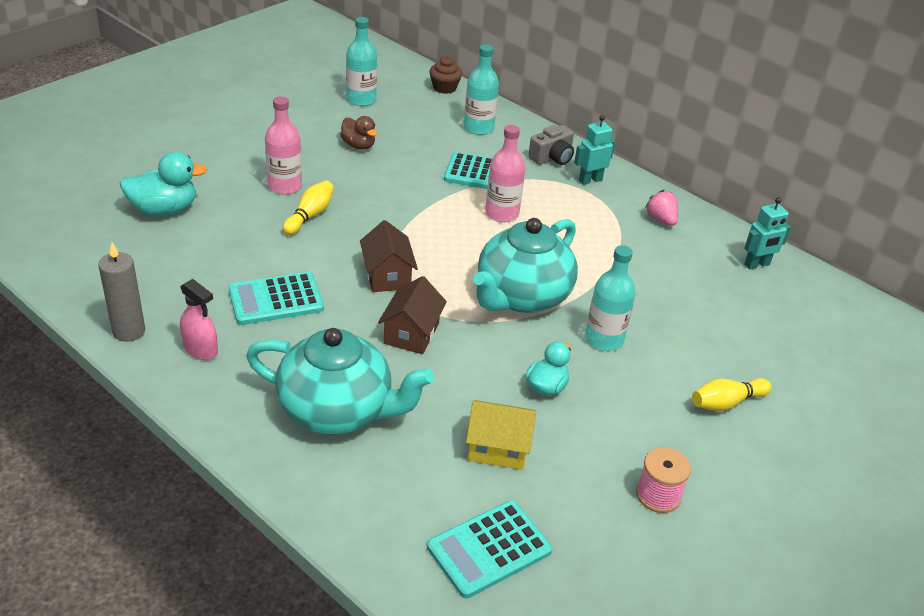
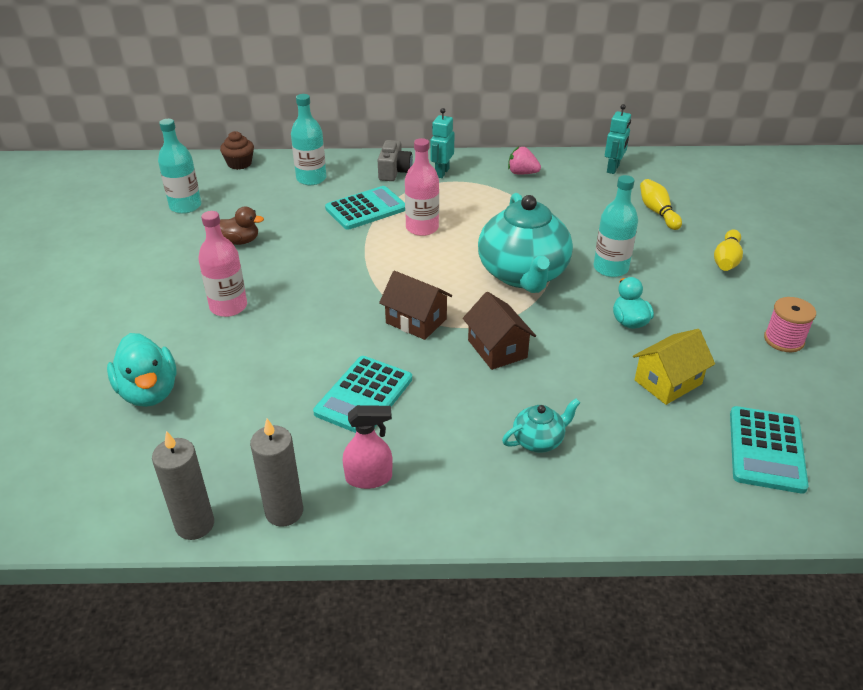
camera: 40 degrees left, 0 degrees up
turquoise duck [120,151,207,215] -> turquoise duck turned 120 degrees clockwise [107,333,177,407]
turquoise teapot [246,328,434,435] -> turquoise teapot [502,399,580,453], size x0.44
yellow bowling pin [283,181,334,235] -> yellow bowling pin moved to [640,179,682,230]
none -> grey candle [152,431,214,540]

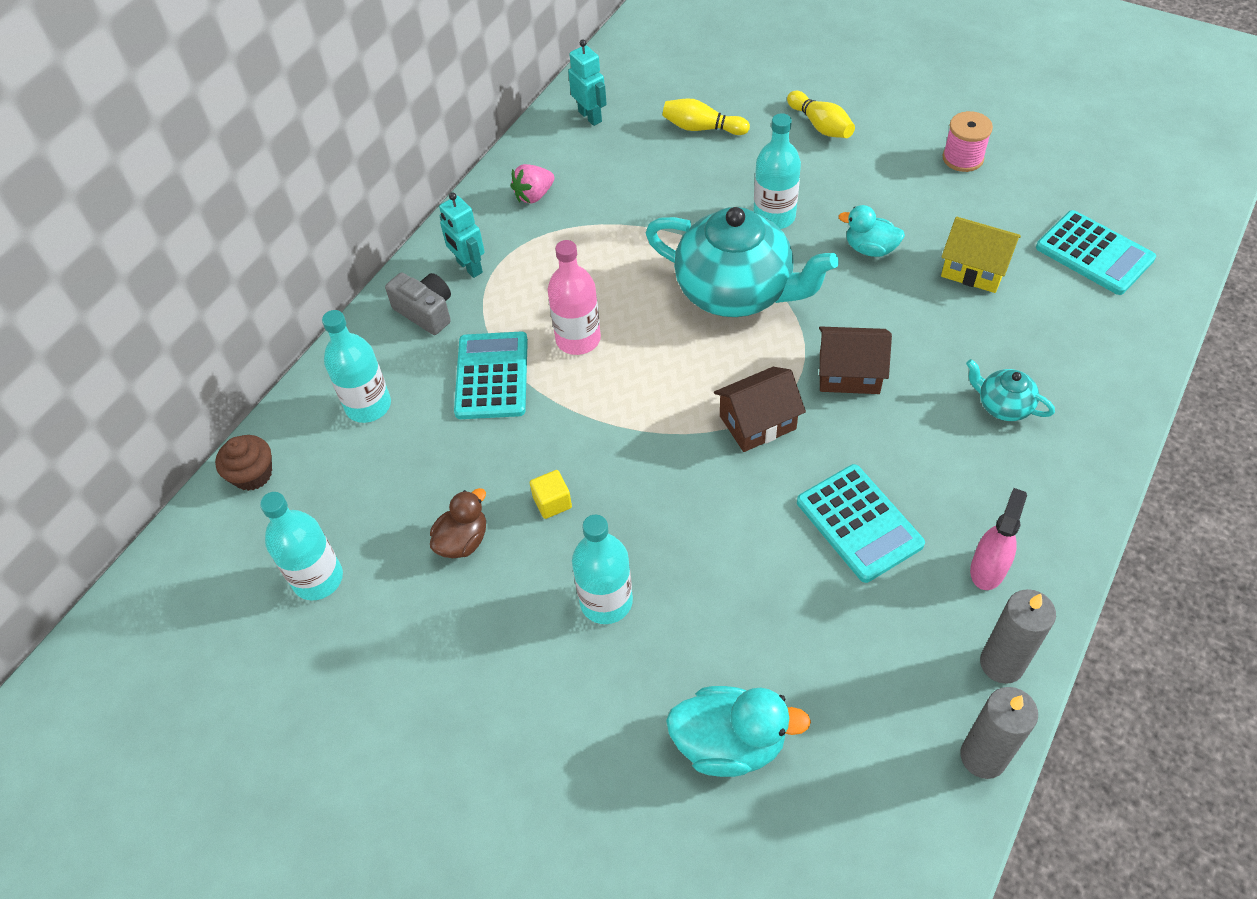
camera: 55 degrees left, 15 degrees up
pink bottle [198,211,247,317] -> turquoise bottle [572,515,633,624]
turquoise teapot [502,399,580,453] -> turquoise teapot turned 60 degrees counterclockwise [966,359,1055,421]
yellow house [633,329,715,405] -> yellow house turned 60 degrees counterclockwise [941,217,1021,293]
none -> yellow cube [530,470,572,519]

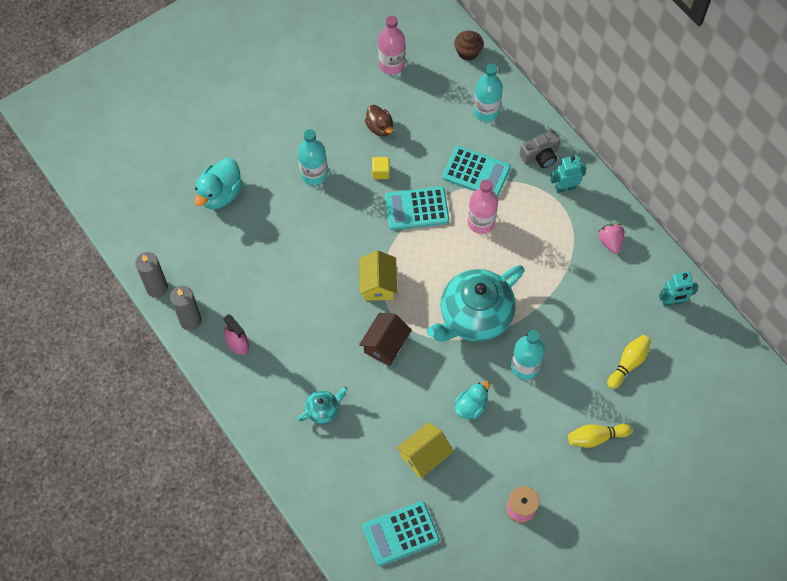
camera: 110 degrees right, 10 degrees up
turquoise bottle [260,492,343,600] -> pink bottle [378,16,405,75]
brown house [714,367,806,452] -> yellow house [359,250,397,301]
turquoise calculator [797,464,925,583] -> turquoise calculator moved to [385,187,449,230]

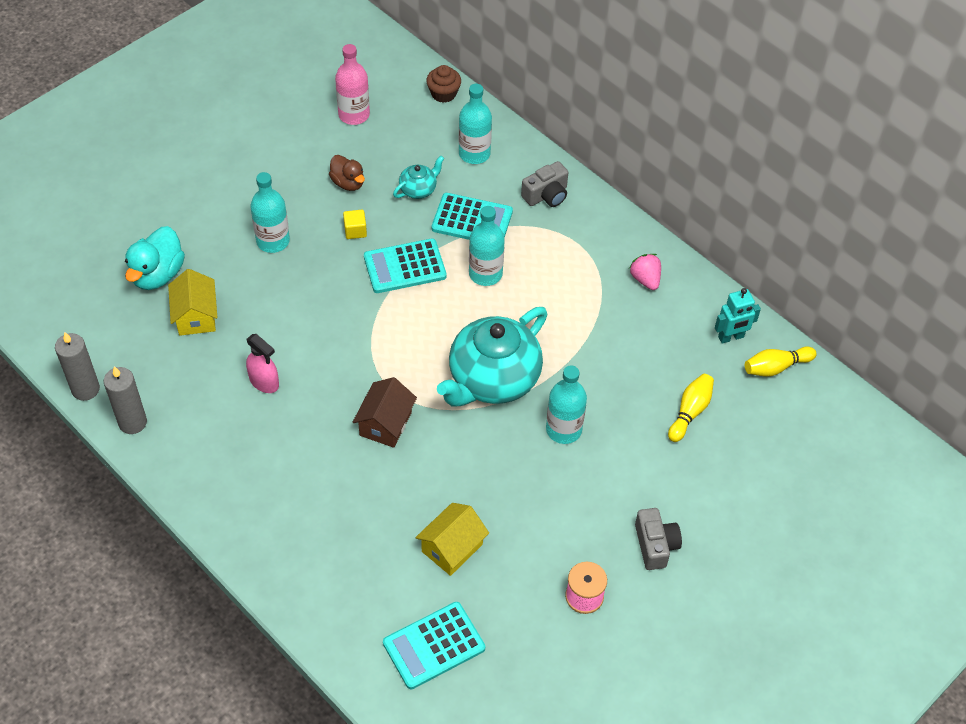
camera: 10 degrees left, 10 degrees down
pink spray bottle [224,314,249,355] -> pink spray bottle moved to [246,334,279,393]
turquoise teapot [297,387,348,424] -> turquoise teapot moved to [393,156,444,199]
yellow house [359,250,397,301] -> yellow house moved to [168,269,218,336]
turquoise duck [455,381,490,419] -> none
pink bottle [468,179,498,234] -> turquoise bottle [469,206,505,286]
turquoise robot [550,155,587,193] -> none
yellow bowling pin [568,424,632,448] -> yellow bowling pin moved to [745,346,817,377]
none -> grey camera [635,508,682,570]

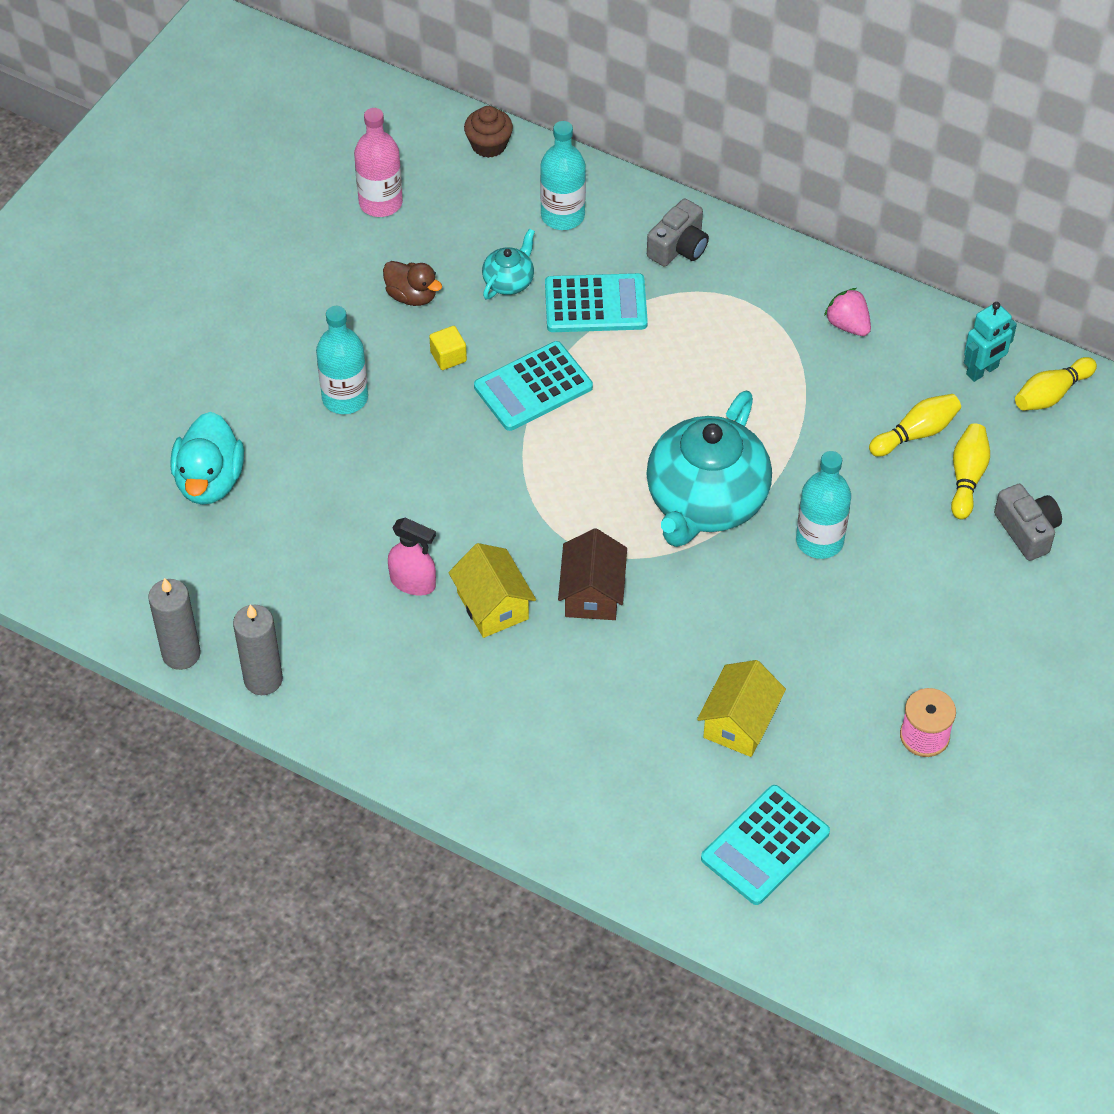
camera: 15 degrees left, 0 degrees up
yellow house [168,269,218,336] -> yellow house moved to [448,543,536,638]
turquoise bottle [469,206,505,286] -> none
grey camera [635,508,682,570] -> grey camera moved to [994,484,1062,561]
none -> yellow bowling pin [869,394,961,457]

